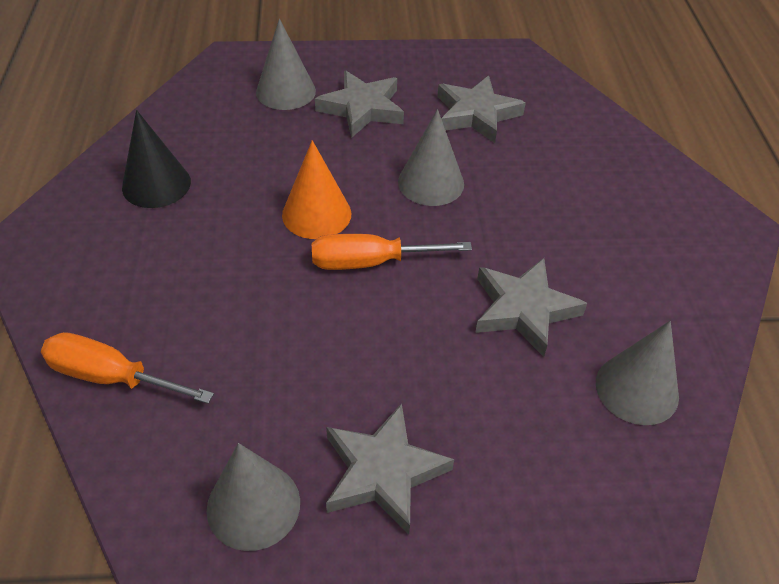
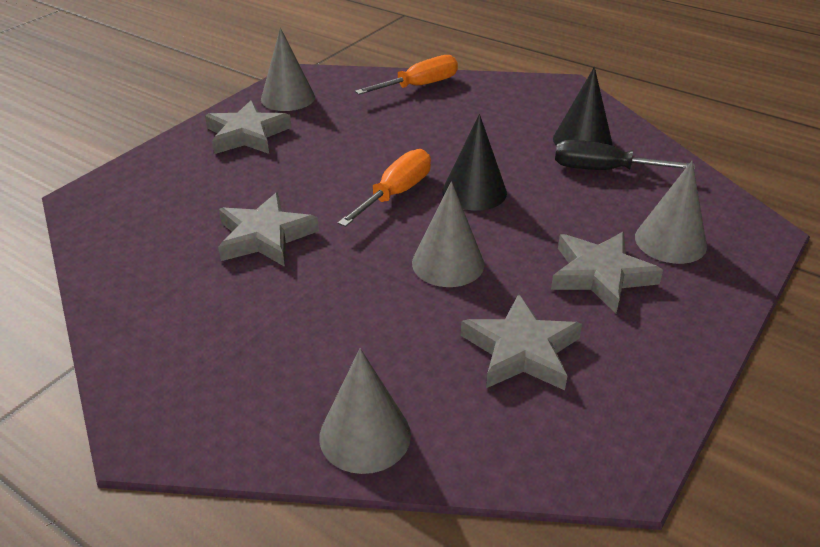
camera: 130 degrees right, 10 degrees down
orange cone [282,140,351,239] -> black cone [443,114,507,211]
grey cone [596,321,679,425] -> grey cone moved to [319,348,411,474]
none -> black screwdriver [555,140,695,170]

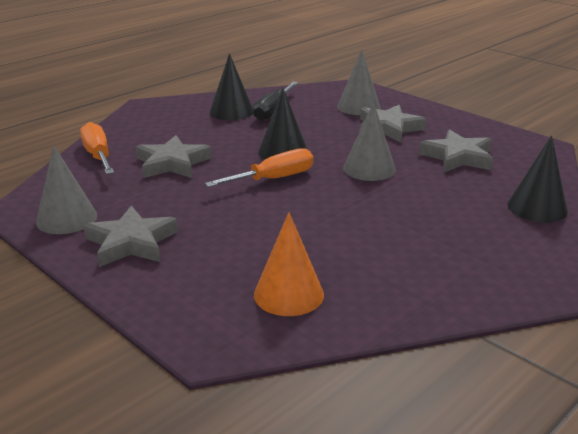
camera: 80 degrees left, 10 degrees down
grey star [218,193,319,267] -> grey star moved to [136,135,212,178]
grey cone [319,348,411,474] -> black cone [507,136,568,222]
orange screwdriver [338,149,431,227] -> orange screwdriver turned 105 degrees clockwise [205,148,313,187]
none -> orange cone [254,212,324,316]

